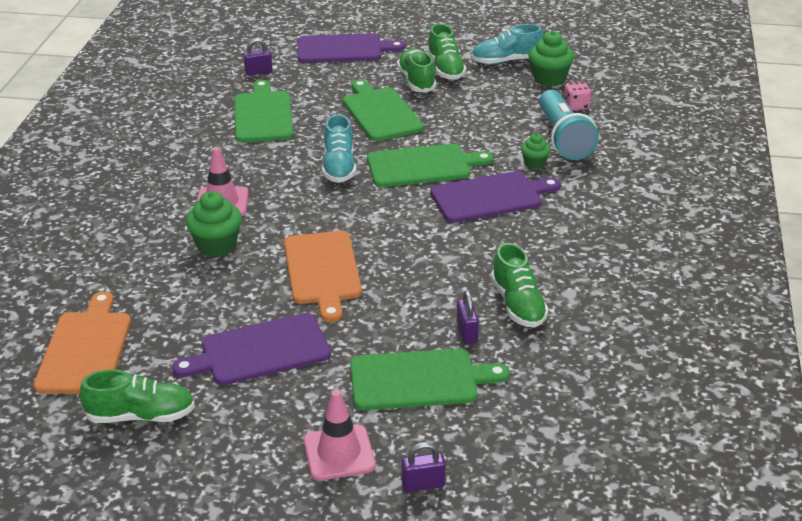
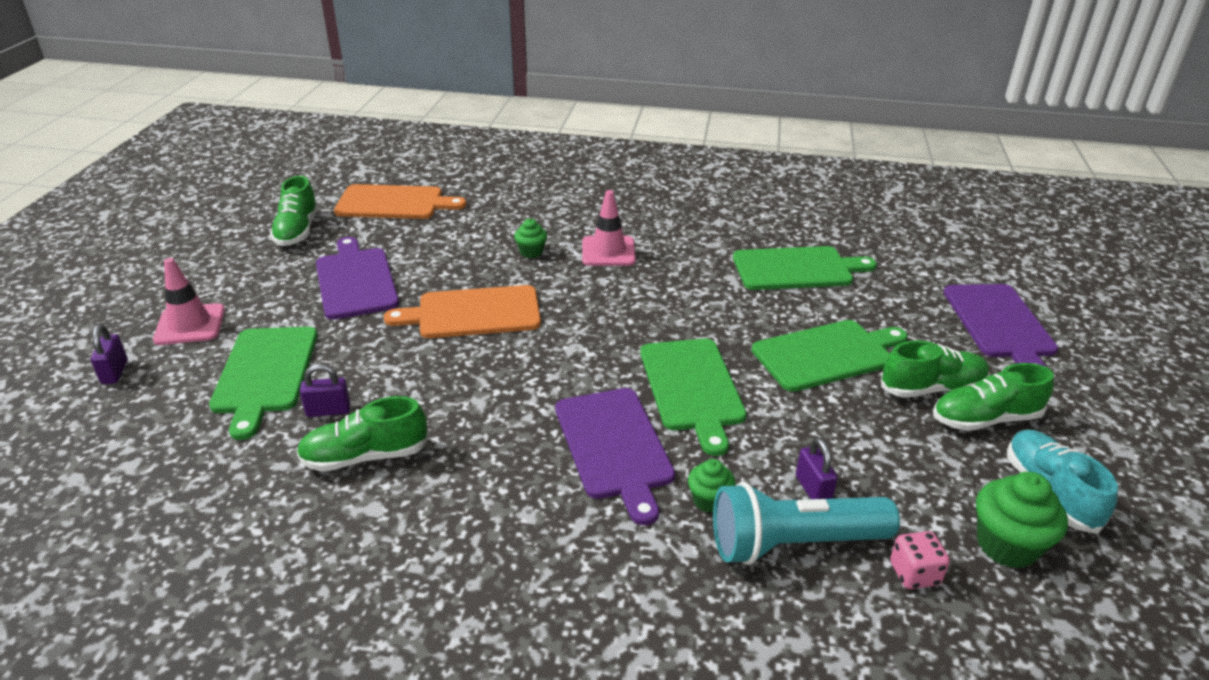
camera: 90 degrees right, 0 degrees up
green cupcake [186,191,242,257] -> green cupcake [514,219,547,258], size x0.59
purple padlock [243,38,273,76] -> purple padlock moved to [796,438,838,499]
turquoise shoe [322,114,356,183] -> none

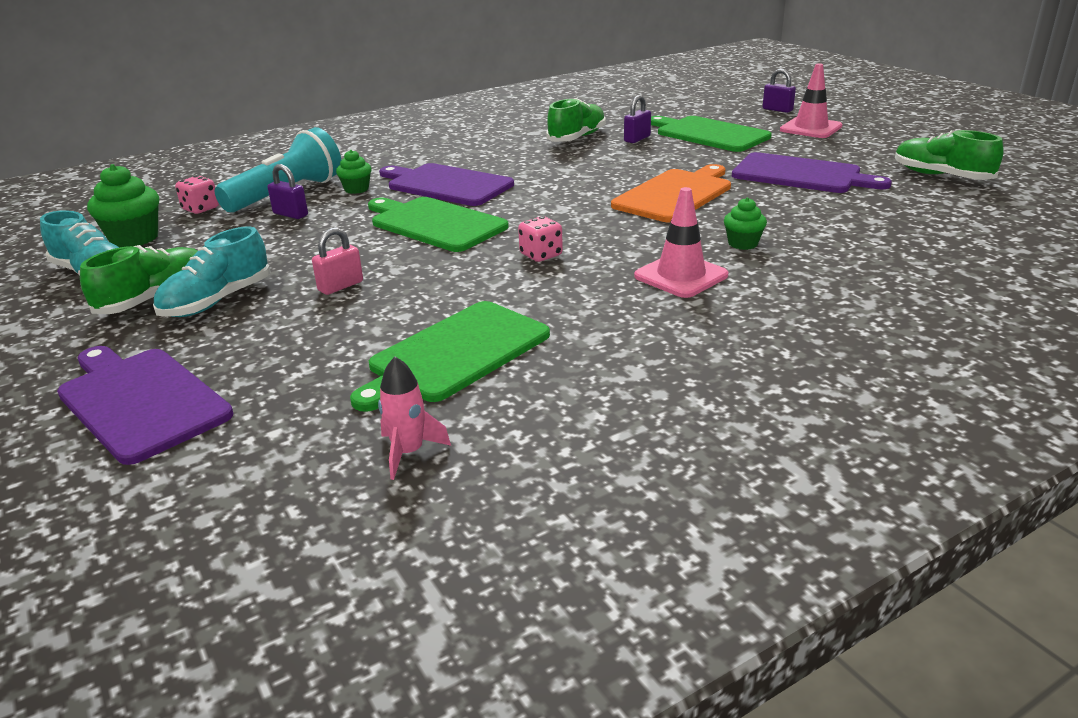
camera: 140 degrees right, 5 degrees down
orange cutting board [334,184,466,219] -> none
green cutting board [752,320,908,392] -> pink padlock [312,228,363,295]
green shoe [881,340,990,398] -> turquoise shoe [153,226,271,317]
none -> pink rocket [378,357,451,480]
none -> pink dice [518,216,563,262]

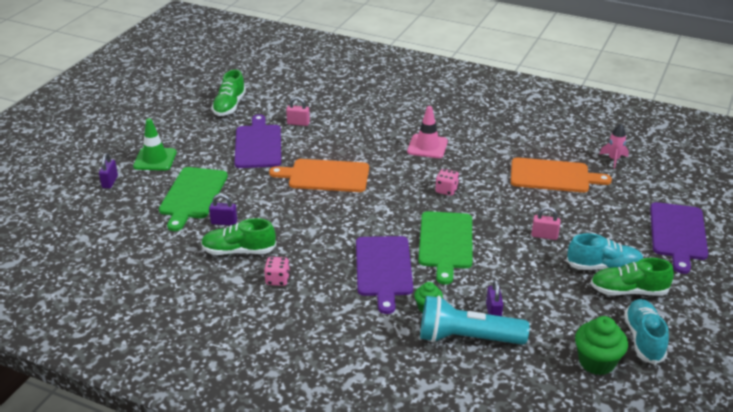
camera: 125 degrees left, 5 degrees up
pink dice [175,175,219,214] -> pink dice moved to [264,257,290,286]
green cutting board [350,301,550,412] -> orange cutting board [511,157,612,193]
green cupcake [724,198,767,250] -> none
pink traffic cone [780,63,842,138] -> green traffic cone [133,118,177,171]
none -> pink padlock [286,97,310,126]

